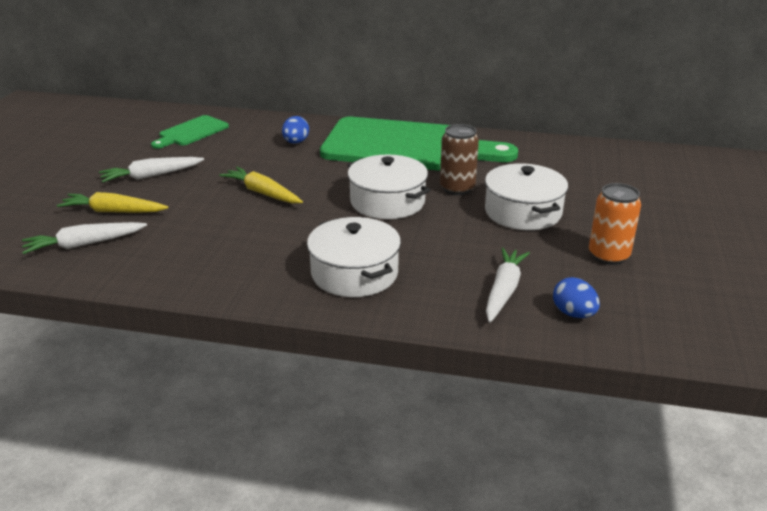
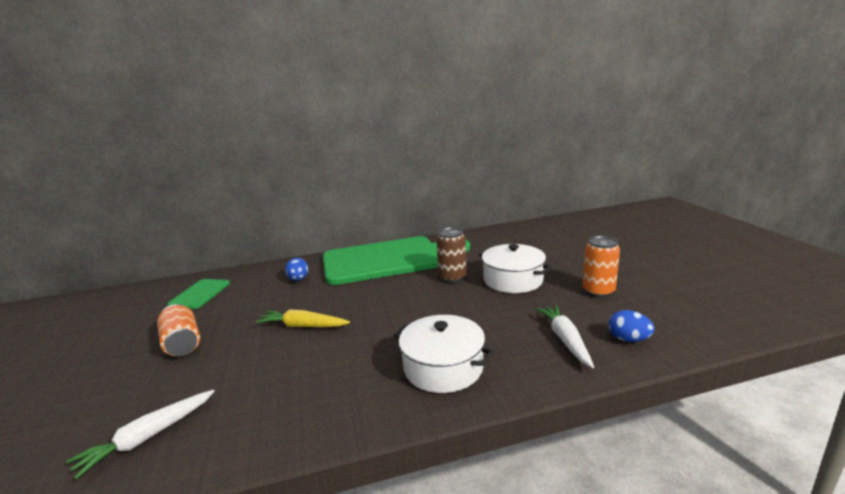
camera: 25 degrees left, 10 degrees down
yellow carrot [57,192,168,213] -> none
white carrot [99,157,204,183] -> orange can [157,304,200,356]
white pot [347,154,431,219] -> none

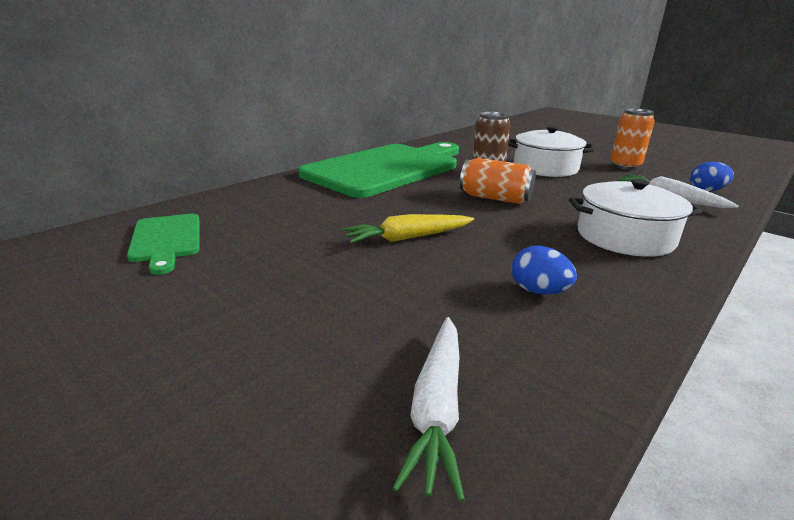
camera: 35 degrees left, 5 degrees up
orange can [157,304,200,356] -> orange can moved to [460,158,536,204]
blue egg [285,258,308,281] -> blue egg moved to [512,246,577,295]

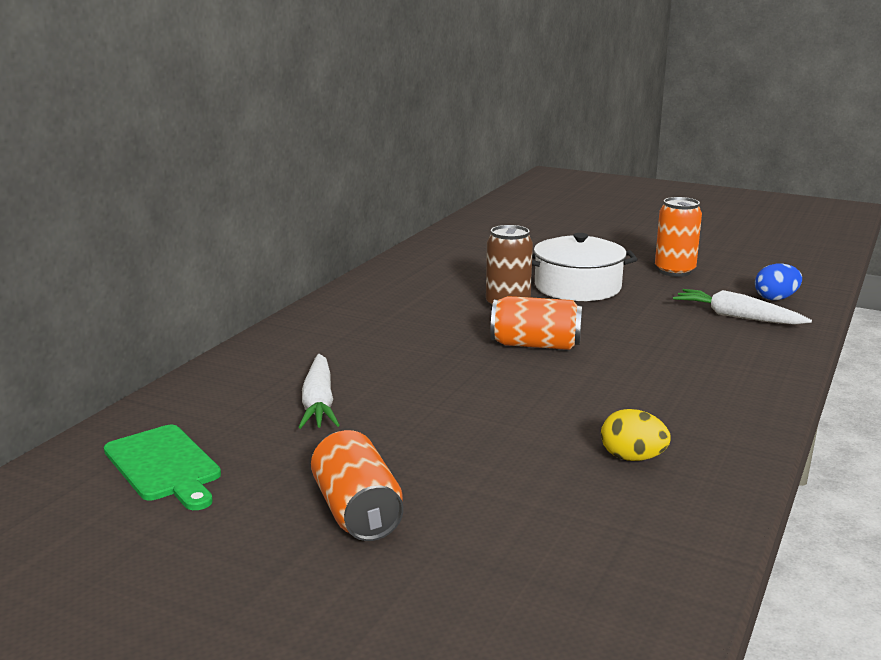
camera: 15 degrees left, 5 degrees down
green cutting board [298,142,459,198] -> none
yellow carrot [342,214,474,243] -> none
white carrot [392,317,465,502] -> white carrot moved to [298,354,340,429]
blue egg [512,246,577,295] -> yellow egg [601,409,671,461]
white pot [569,179,702,257] -> none
none -> orange can [311,430,404,541]

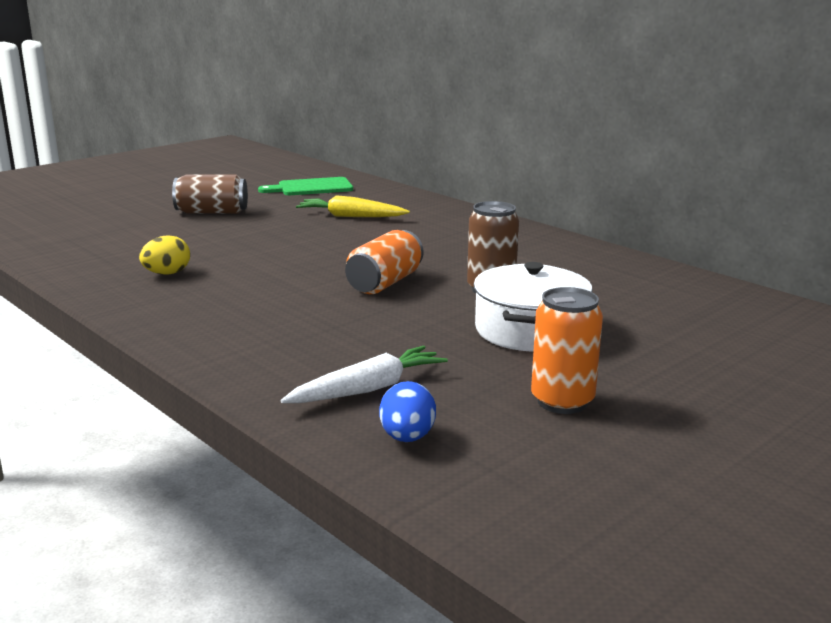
camera: 110 degrees right, 0 degrees up
white carrot [298,354,340,429] -> yellow carrot [296,195,410,217]
orange can [311,430,404,541] -> brown can [172,174,248,214]

